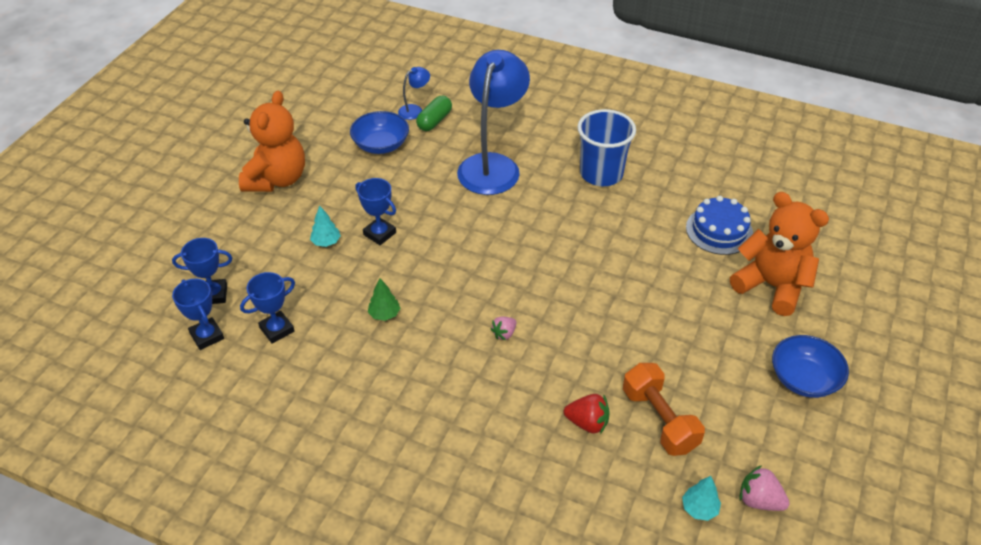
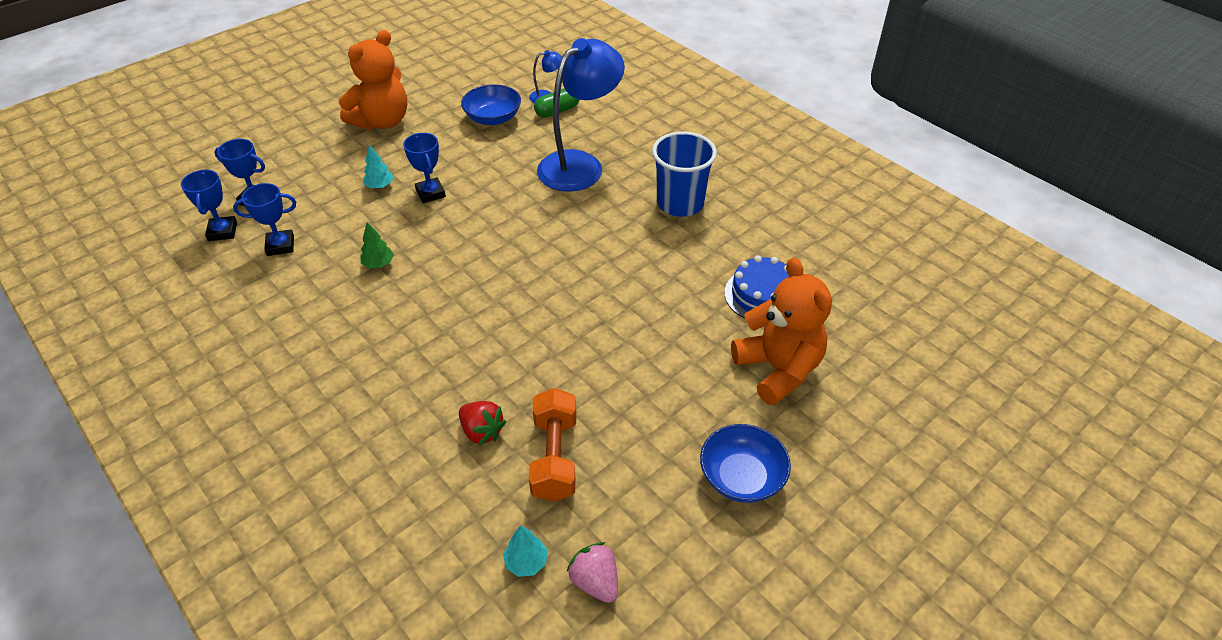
camera: 25 degrees right, 0 degrees up
pink strawberry [491,317,517,340] -> none

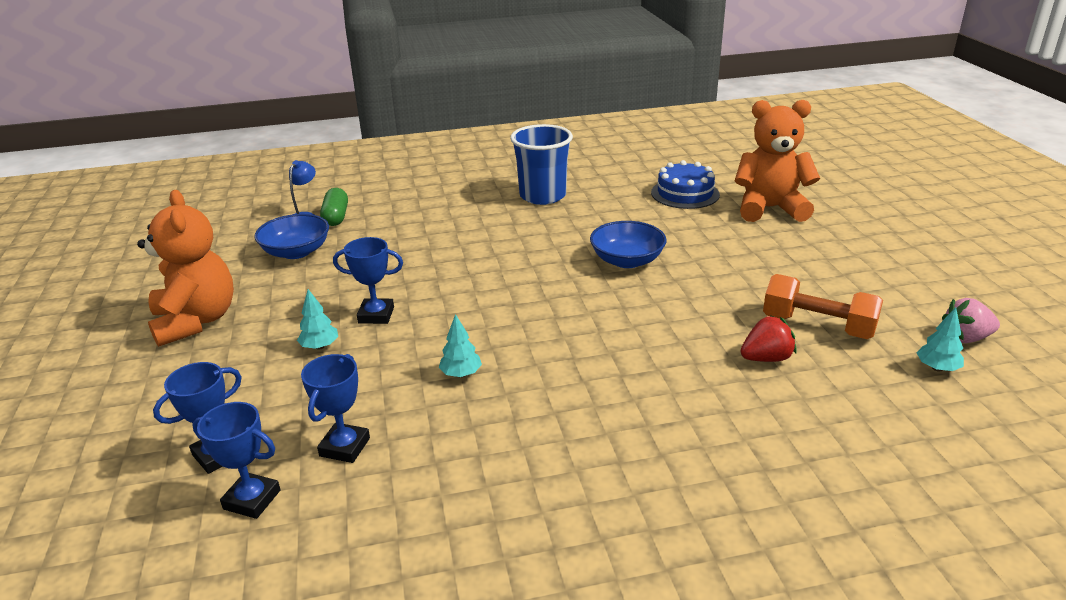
camera: 60 degrees left, 15 degrees down
green tree [360,222,394,268] -> turquoise tree [439,314,482,377]
blue lamp [537,38,625,192] -> none
blue bowl [700,424,791,503] -> blue bowl moved to [590,221,667,268]

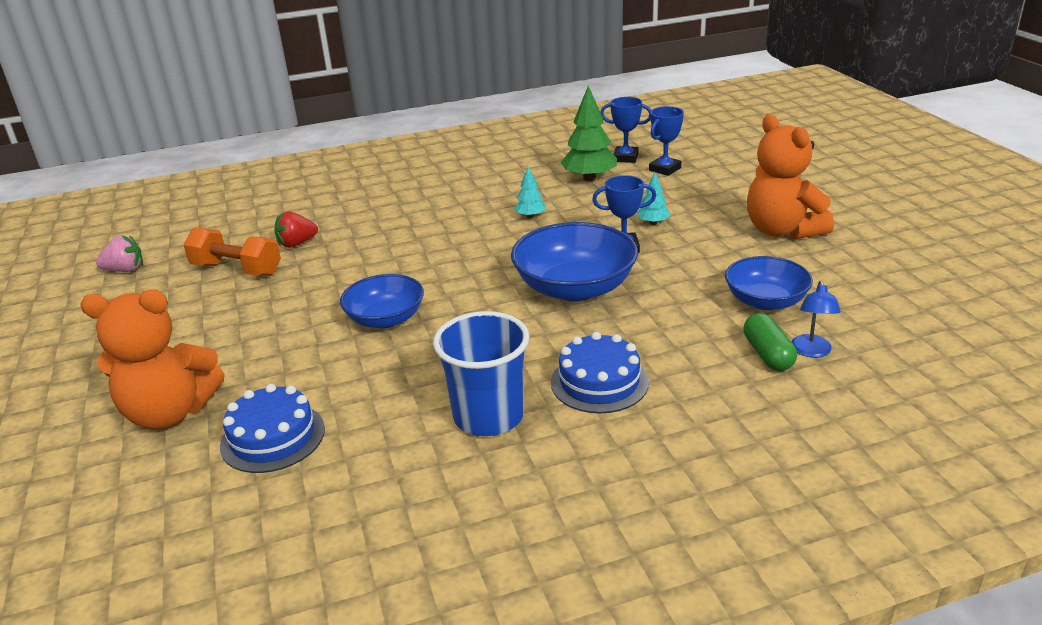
camera: 175 degrees right, 0 degrees up
blue trophy [301,354,370,463] -> green tree [561,86,617,181]
turquoise tree [917,307,964,372] -> none
none -> blue bowl [511,222,638,301]
none -> blue cake [551,332,649,413]

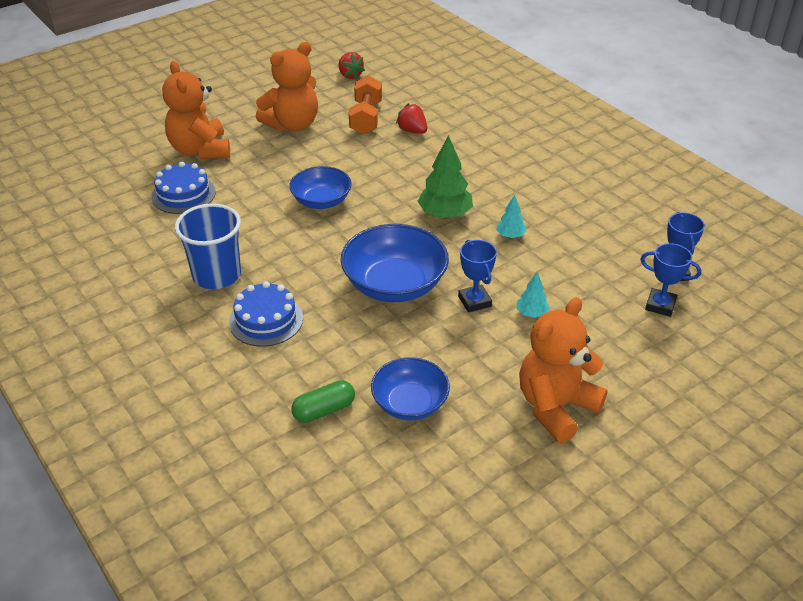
camera: 70 degrees right, 10 degrees up
pink strawberry [96,236,143,272] -> red strawberry [339,52,365,79]
green tree [561,86,617,181] -> green tree moved to [418,135,473,219]
blue lamp [791,280,841,358] -> none
none -> orange teddy bear [256,42,318,131]

